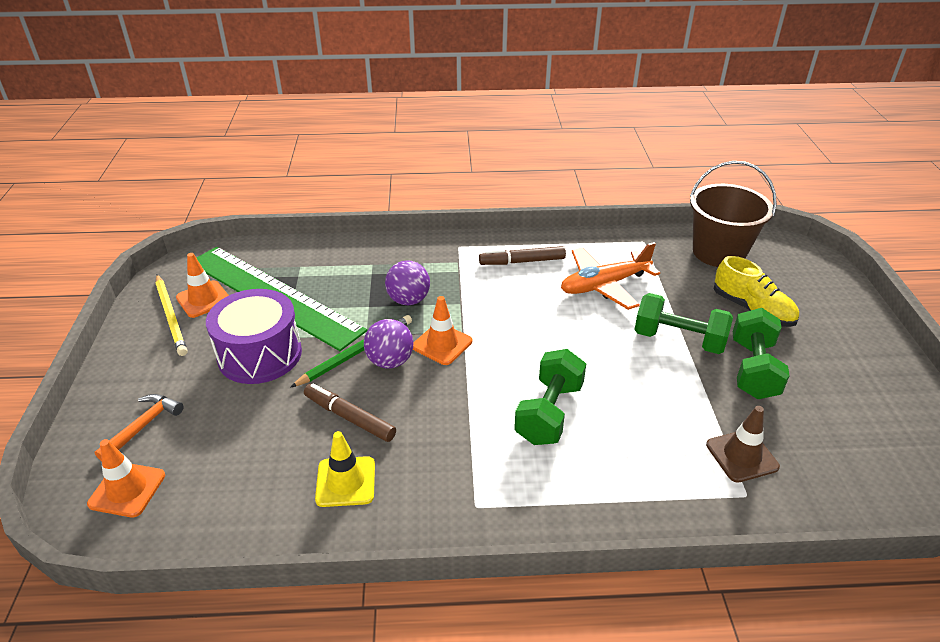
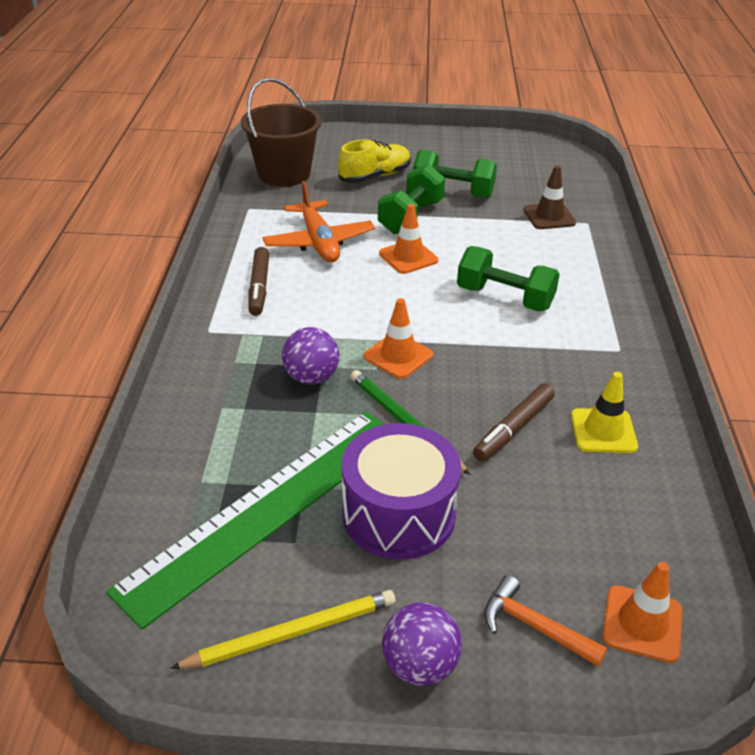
camera: 85 degrees left, 0 degrees up
orange traffic cone [176,253,229,318] -> orange traffic cone moved to [379,204,438,274]
purple ball [364,319,413,368] -> purple ball moved to [382,603,462,686]

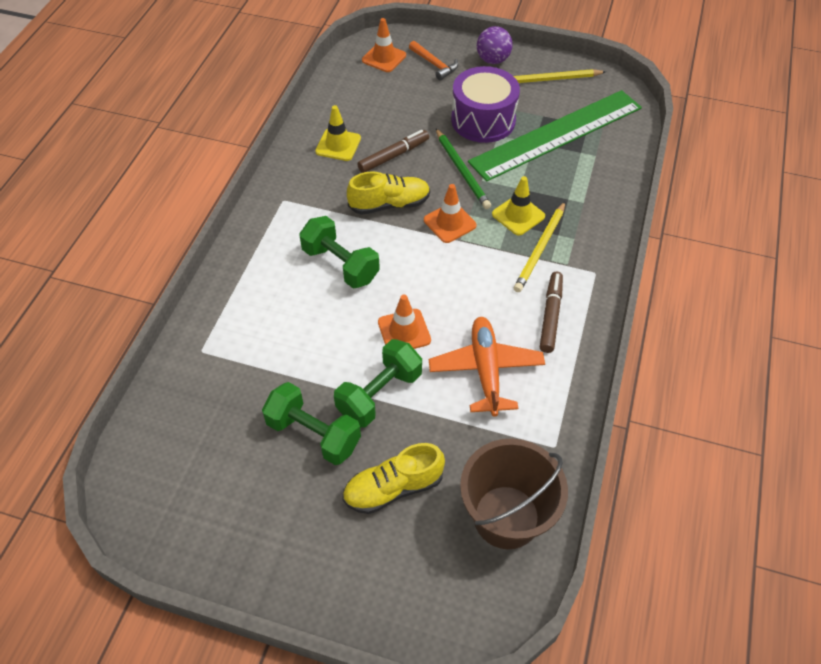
camera: 165 degrees left, 15 degrees up
purple ball [282,327,339,384] -> yellow traffic cone [492,176,545,236]
brown traffic cone [524,165,576,229] -> none
none -> yellow shoe [347,171,430,215]
none -> yellow pencil [514,202,565,292]

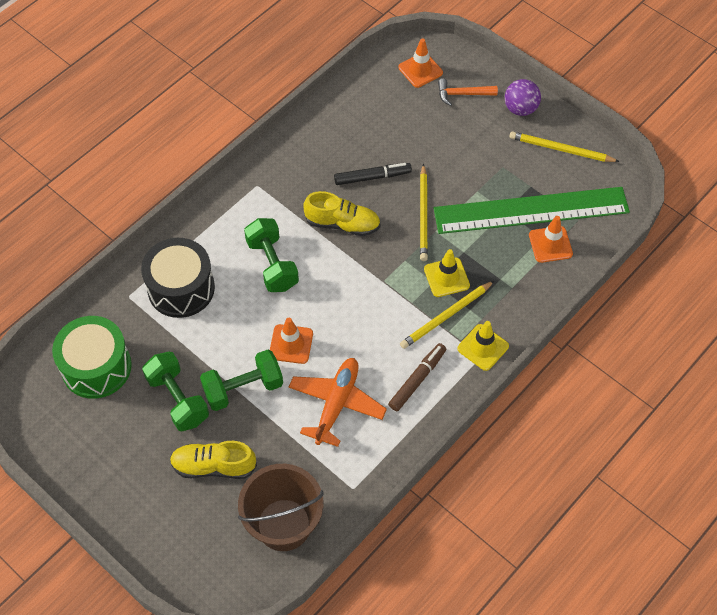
camera: 25 degrees right, 5 degrees up
yellow traffic cone [315,105,361,161] -> yellow traffic cone moved to [457,321,509,371]
brown marker [357,130,429,173] -> black marker [334,163,412,185]
orange hammer [409,41,458,80] -> orange hammer turned 105 degrees clockwise [438,79,498,106]
orange traffic cone [424,184,477,243] -> orange traffic cone moved to [529,216,573,263]
green pencil [436,129,491,209] -> yellow pencil [420,164,428,261]
purple drum [451,66,520,143] -> none
none -> green drum [52,316,132,399]
none -> black drum [141,238,215,318]

